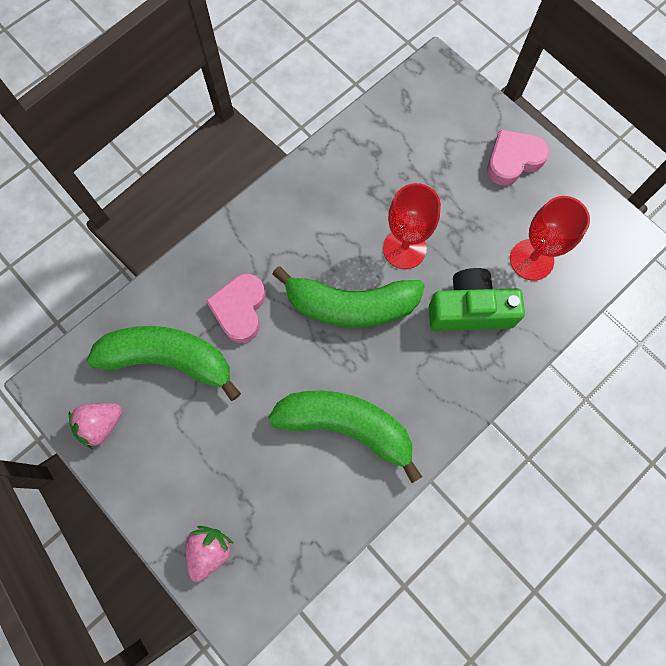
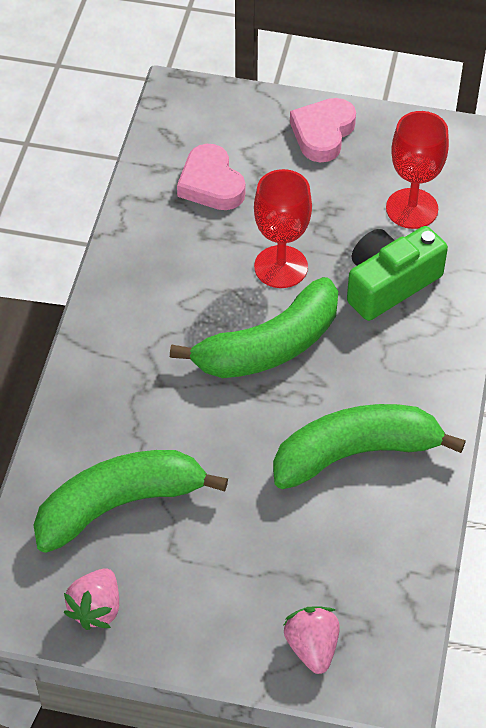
camera: 35 degrees left, 20 degrees down
pink heart [205,274,266,343] -> pink heart moved to [177,144,245,210]

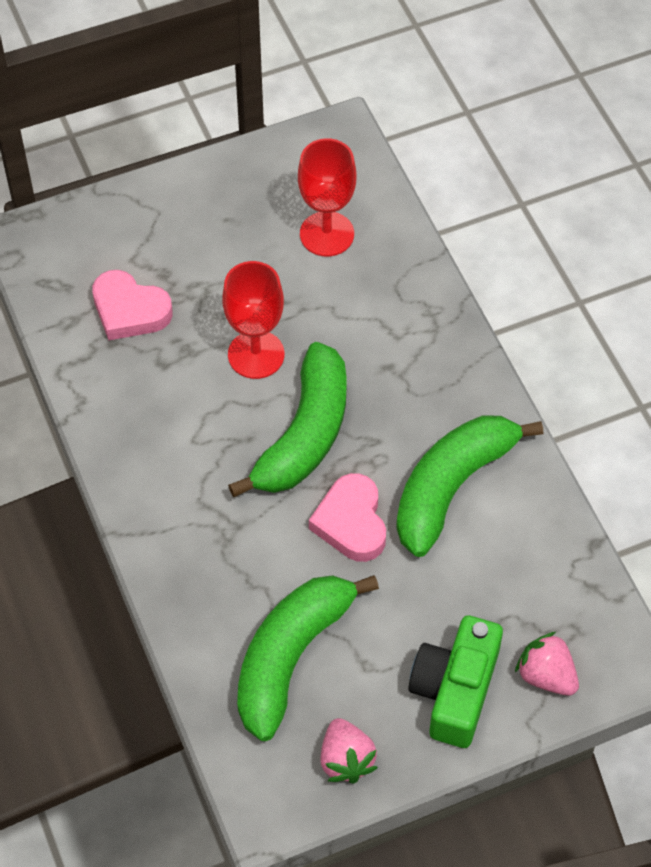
camera: 35 degrees left, 5 degrees up
pink heart [290,98,356,162] -> pink heart moved to [309,473,386,562]
green camera [347,226,448,321] -> green camera moved to [409,616,503,748]

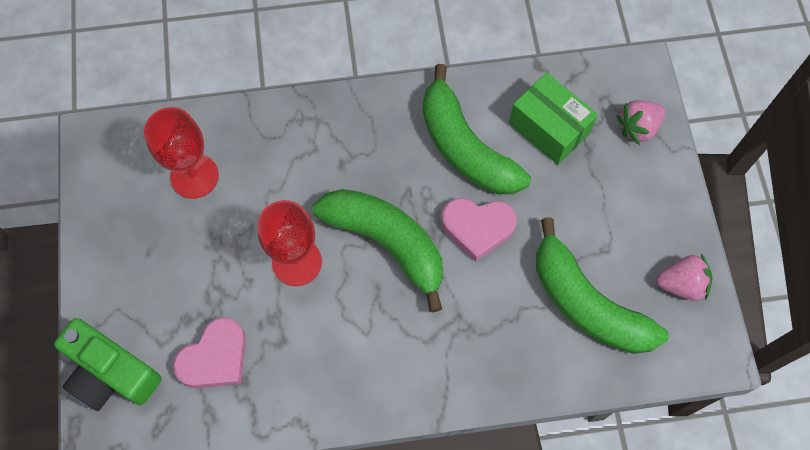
camera: 75 degrees left, 10 degrees up
green camera [409,616,503,748] -> green camera moved to [54,318,162,411]
none -> green box [509,73,598,165]

